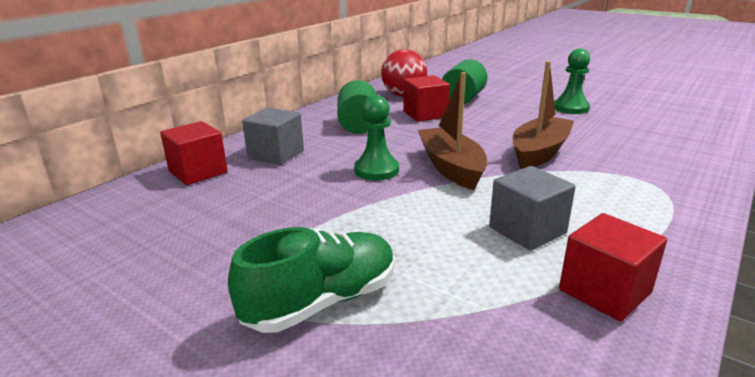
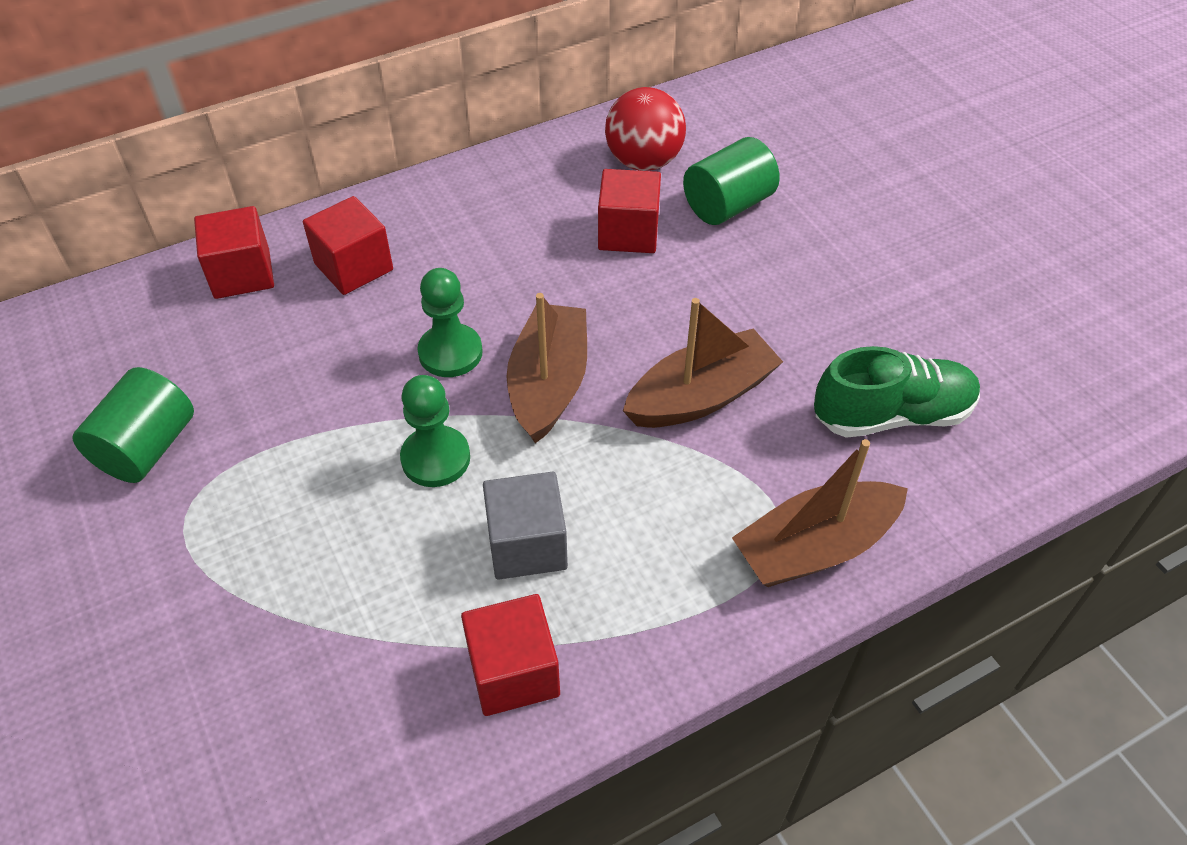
camera: 25 degrees right, 25 degrees up
green shoe [228,227,395,333] -> green shoe moved to [814,346,980,438]
grey cube [242,108,304,165] -> red cube [303,196,393,295]
green cylinder [337,80,377,134] -> green cylinder moved to [73,367,194,483]
green pawn [554,49,590,114] -> green pawn moved to [400,375,470,487]
none -> brown boat [732,439,908,587]

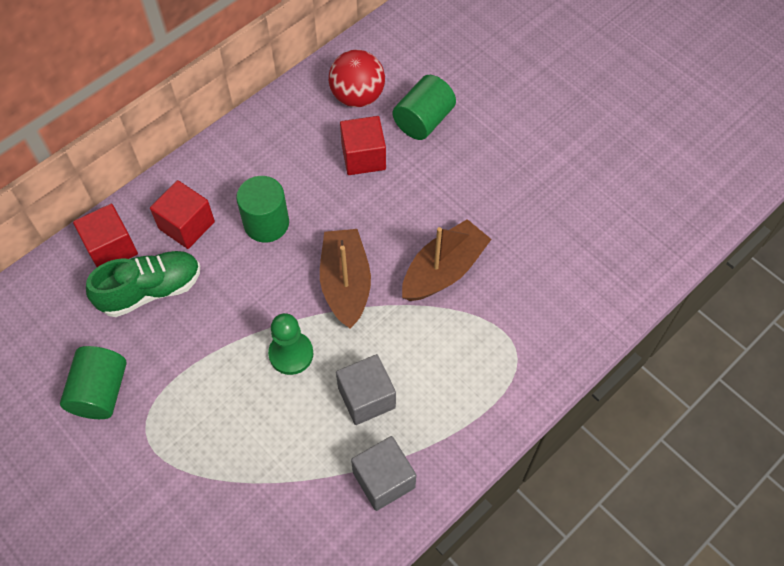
camera: 15 degrees left, 10 degrees up
green pawn [417,268,483,377] -> none
red cube [461,594,560,716] -> grey cube [351,436,416,511]
brown boat [732,439,908,587] -> none
green shoe [814,346,980,438] -> green shoe moved to [86,251,200,317]
none -> green cylinder [236,176,289,243]

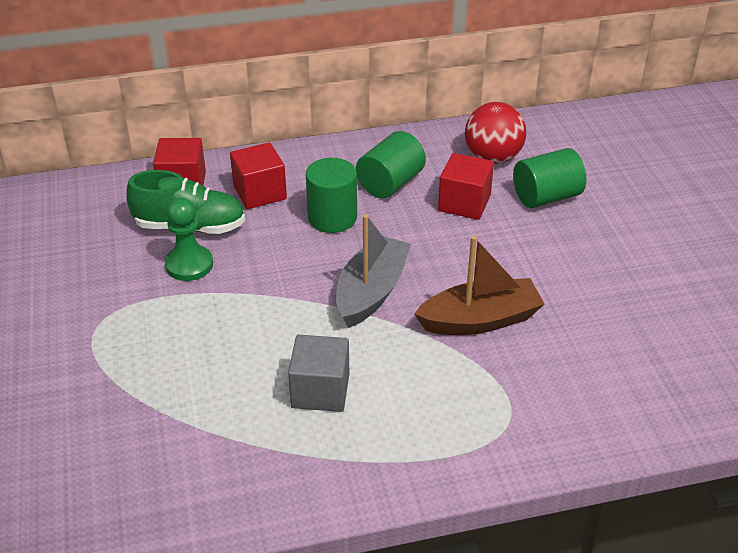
camera: 30 degrees right, 20 degrees down
green cylinder [60,346,127,419] -> green cylinder moved to [356,131,426,198]
green pawn [268,313,313,375] -> green pawn moved to [165,198,213,281]
brown boat [320,229,371,329] -> grey boat [336,214,411,328]
grey cube [351,436,416,511] -> none

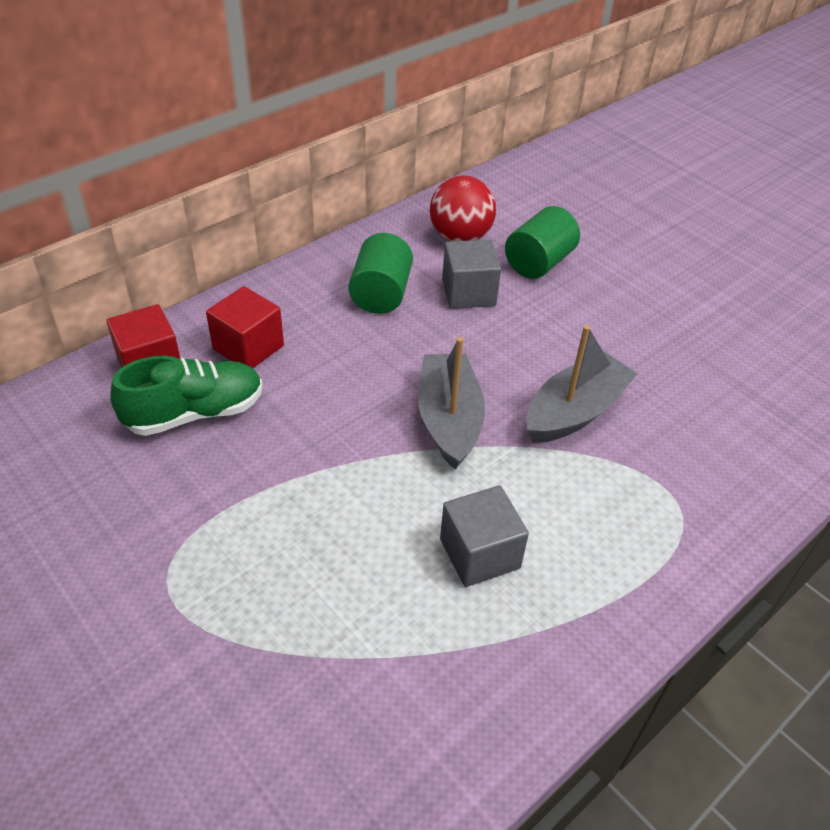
camera: 30 degrees left, 5 degrees up
green pawn [165,198,213,281] -> none
green cylinder [306,158,357,233] -> none
brown boat [414,236,544,335] -> grey boat [527,325,637,443]
red cube [438,153,494,220] -> grey cube [442,240,501,309]

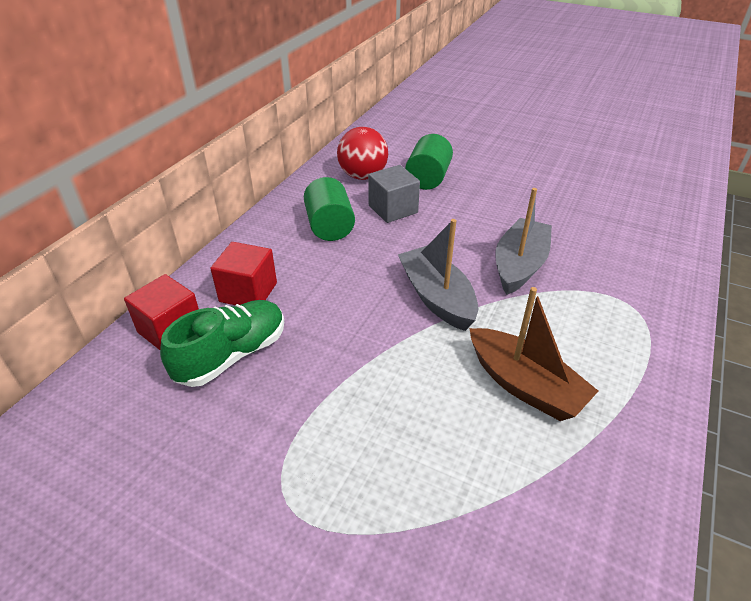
camera: 20 degrees left, 5 degrees down
grey cube [440,485,529,587] -> brown boat [469,287,598,421]

